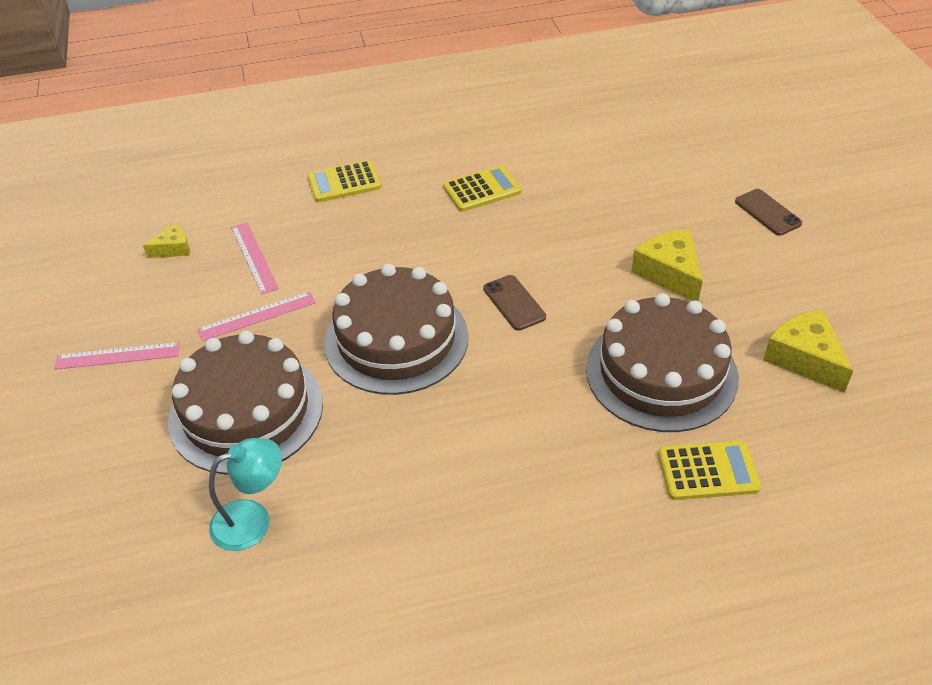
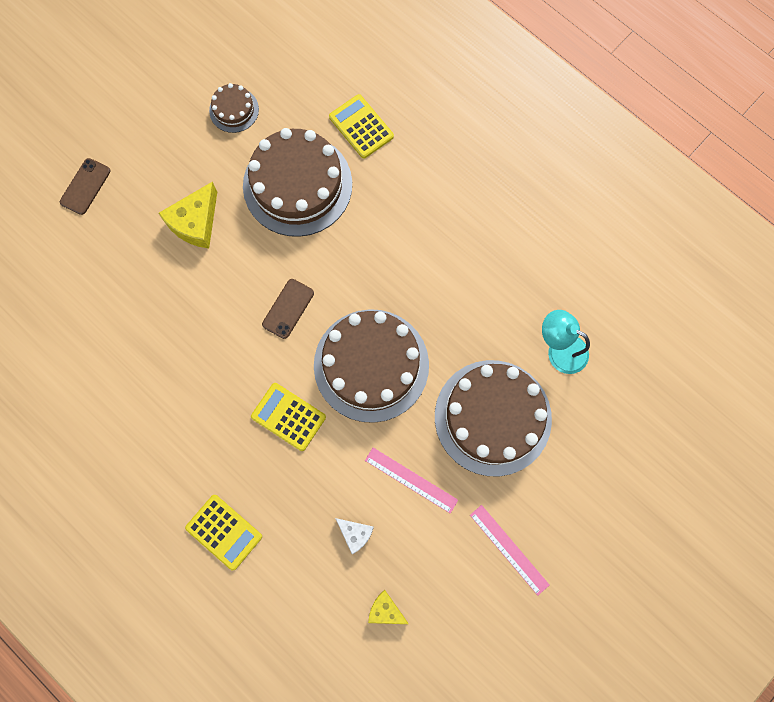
camera: 125 degrees left, 30 degrees up
pink ruler [231,223,279,294] -> white cheese [335,518,374,554]
yellow calculator [443,165,522,212] -> yellow calculator moved to [251,383,326,451]
yellow cheese [763,310,853,393] -> brown cake [209,83,259,133]

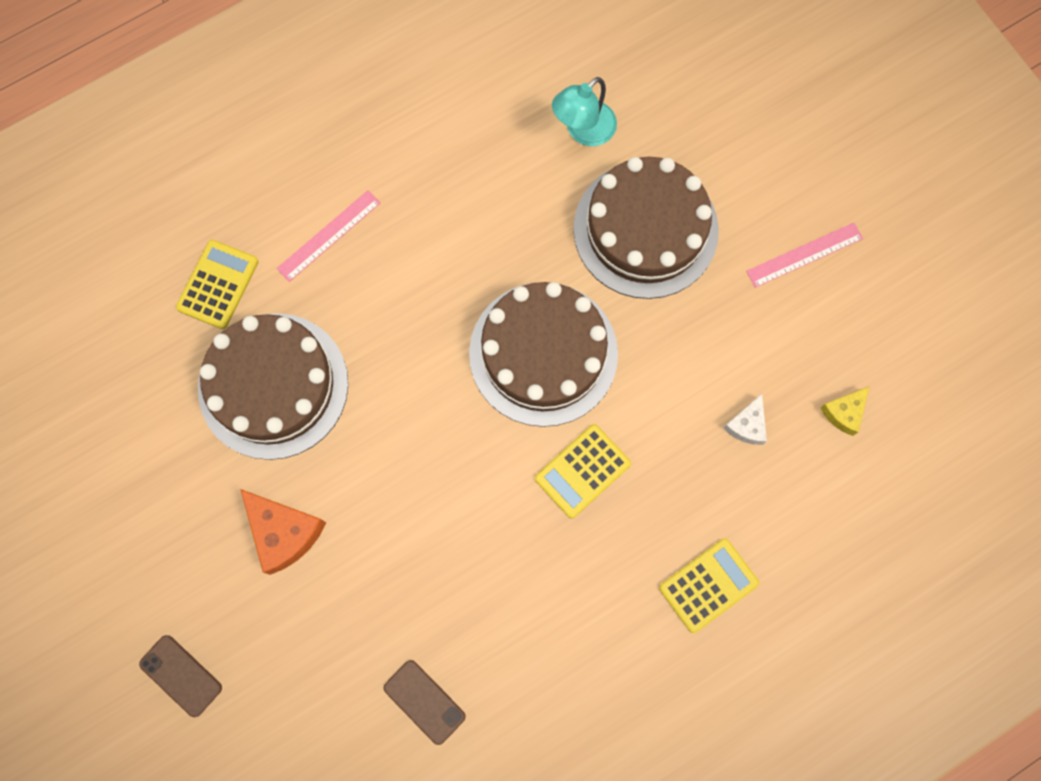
camera: 75 degrees left, 0 degrees up
yellow cheese [158,182,217,248] -> orange cheese [240,489,326,575]
brown cake [209,83,259,133] -> none
brown phone [262,279,314,339] -> brown phone moved to [384,660,466,745]
yellow calculator [329,94,394,159] -> yellow calculator turned 135 degrees clockwise [176,240,259,329]
white cheese [335,518,374,554] -> white cheese turned 150 degrees clockwise [723,394,767,445]
pink ruler [365,448,458,514] -> pink ruler moved to [277,190,381,282]

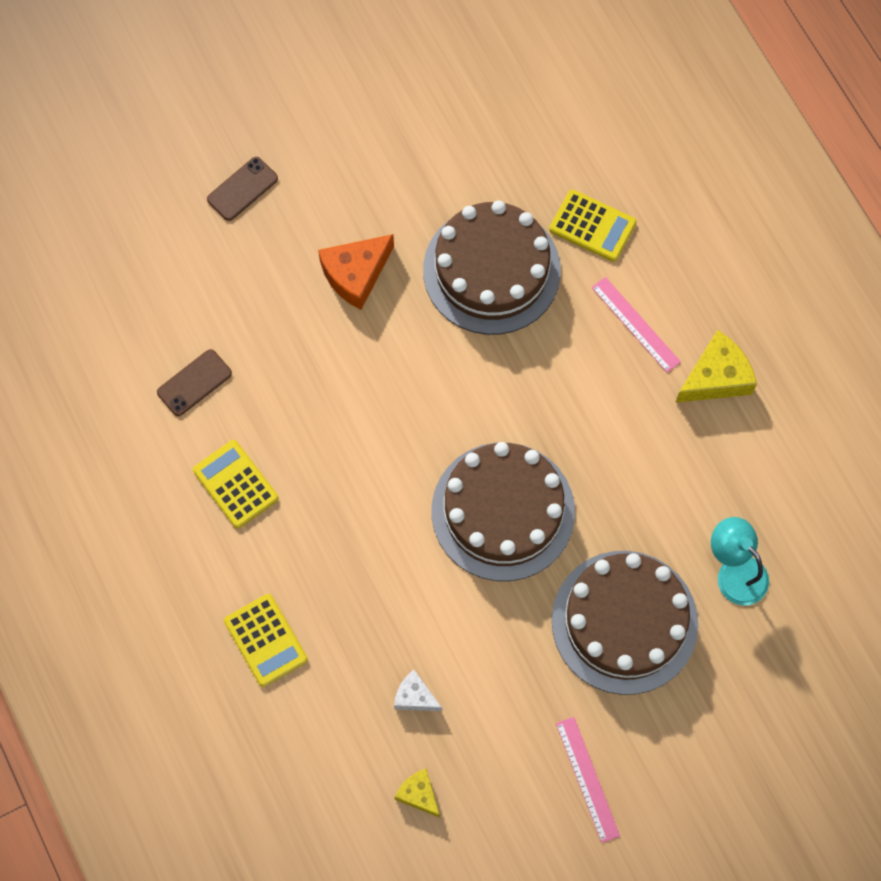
camera: 95 degrees right, 5 degrees down
yellow calculator [535,424,631,518] -> yellow calculator moved to [193,440,279,529]
none -> yellow cheese [675,330,757,403]

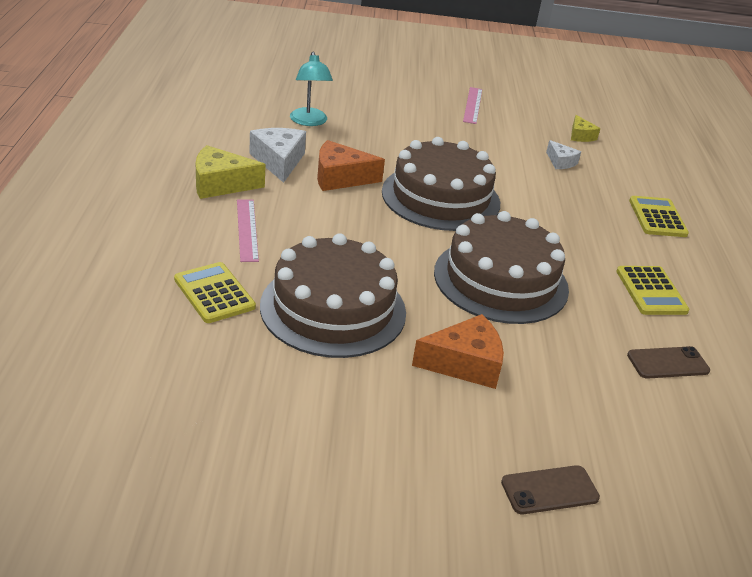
camera: 155 degrees left, 35 degrees down
brown cake [552,551,698,695] -> brown cake moved to [434,211,569,324]
none -> white cheese [249,128,306,183]
none -> orange cheese [317,140,385,191]

